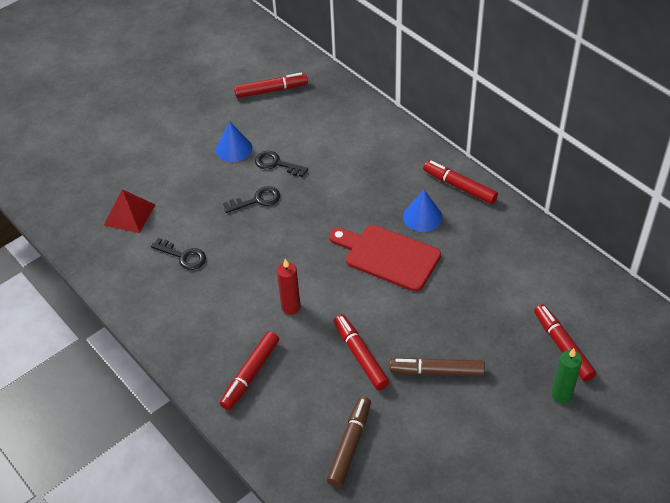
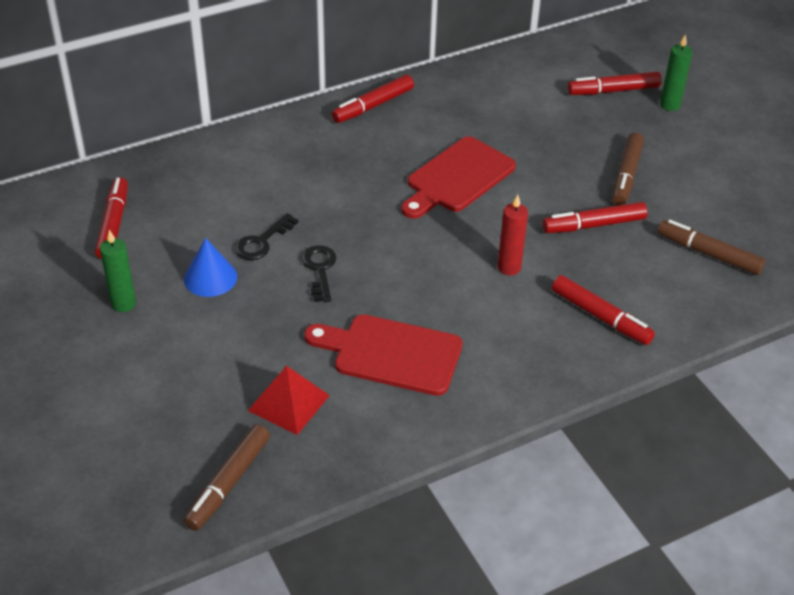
camera: 80 degrees left, 5 degrees down
black key [151,238,206,270] -> red cutting board [304,314,463,396]
blue cone [403,190,442,232] -> none
none -> green candle [100,230,136,312]
none -> brown marker [183,424,270,531]

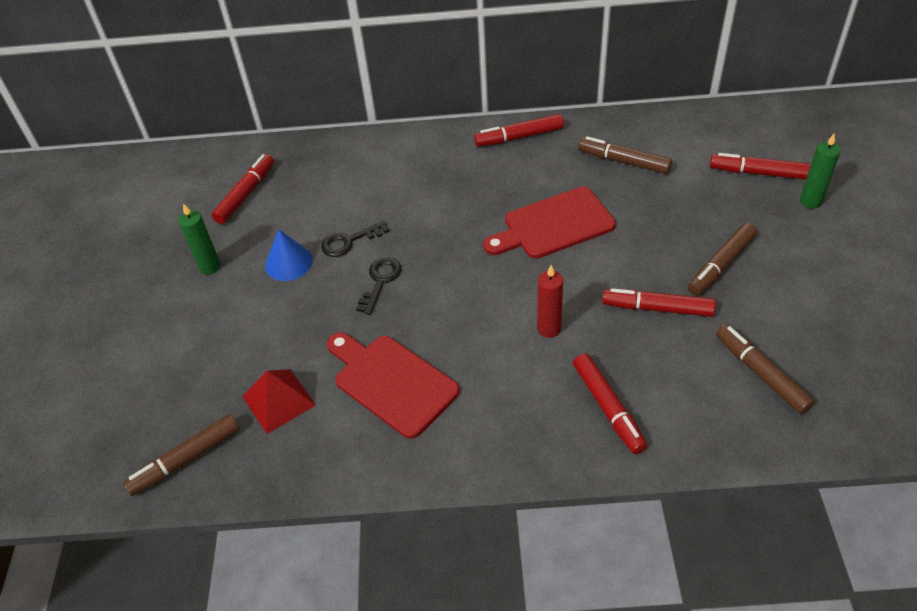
camera: 30 degrees right, 5 degrees up
none -> brown marker [578,136,672,174]

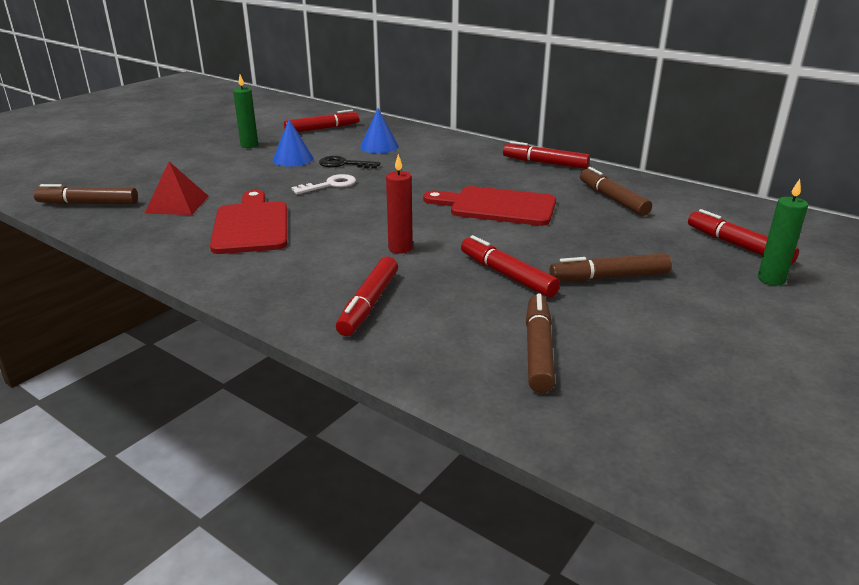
camera: 35 degrees right, 20 degrees down
black key [356,258,401,314] -> white key [291,174,356,194]
none -> blue cone [360,108,399,153]

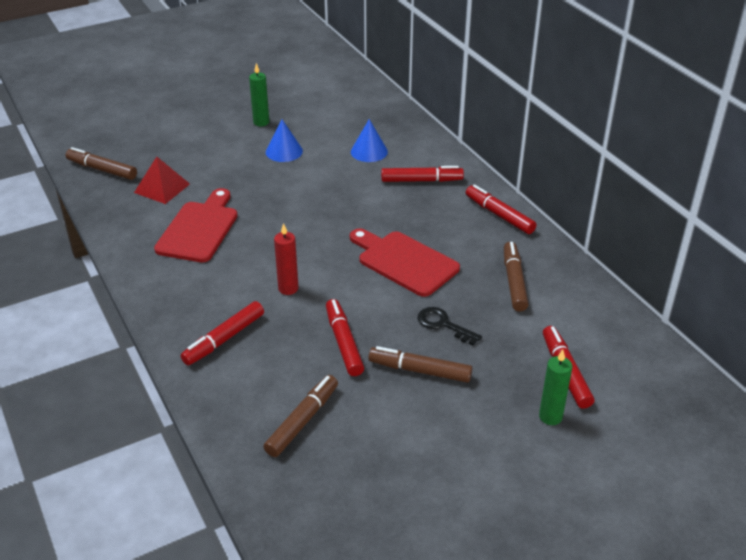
camera: 25 degrees right, 10 degrees up
red marker [284,109,359,132] -> red marker moved to [381,166,464,182]
white key [291,174,356,194] -> none
black key [319,156,380,169] -> black key moved to [418,307,482,346]

